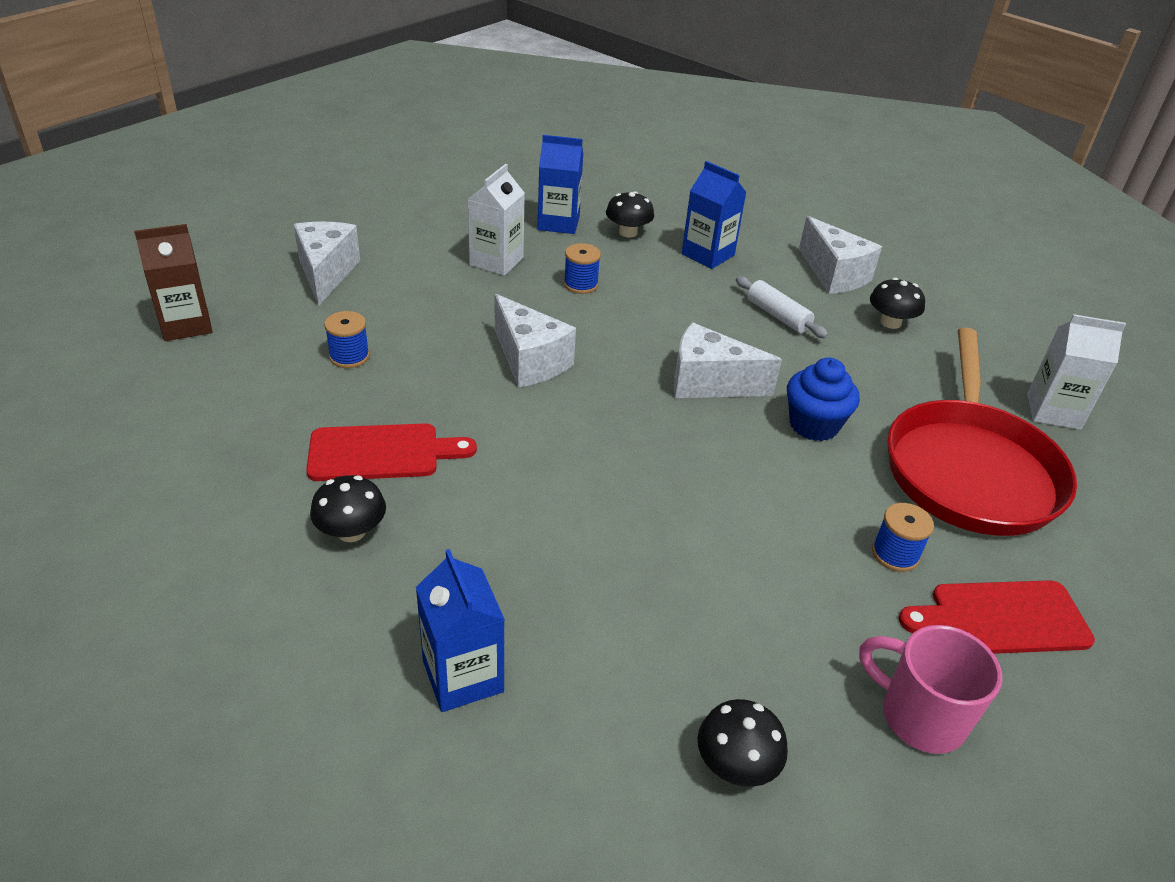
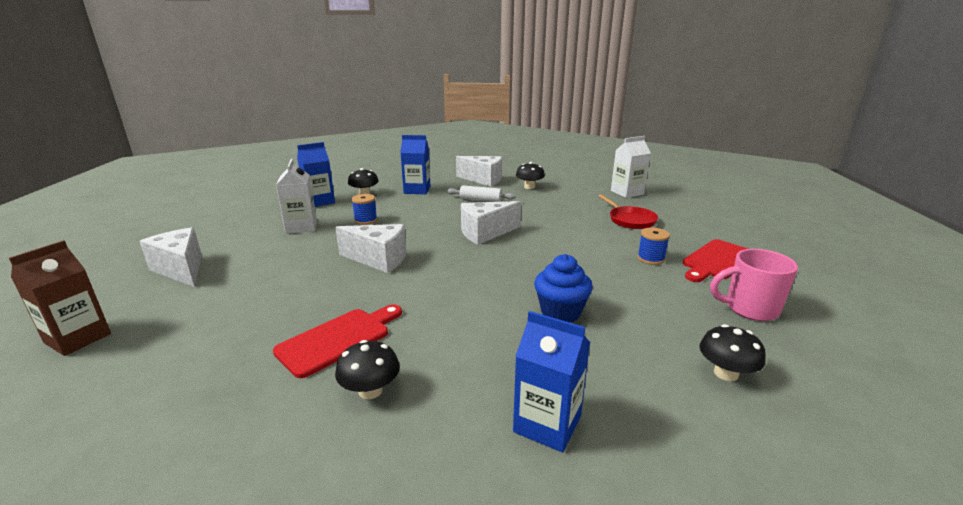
camera: 35 degrees left, 15 degrees down
blue spool [324,311,370,368] -> none
blue cupcake [787,358,860,441] -> blue cupcake moved to [534,254,593,323]
red pan [887,328,1077,536] -> red pan [598,194,658,229], size x0.49

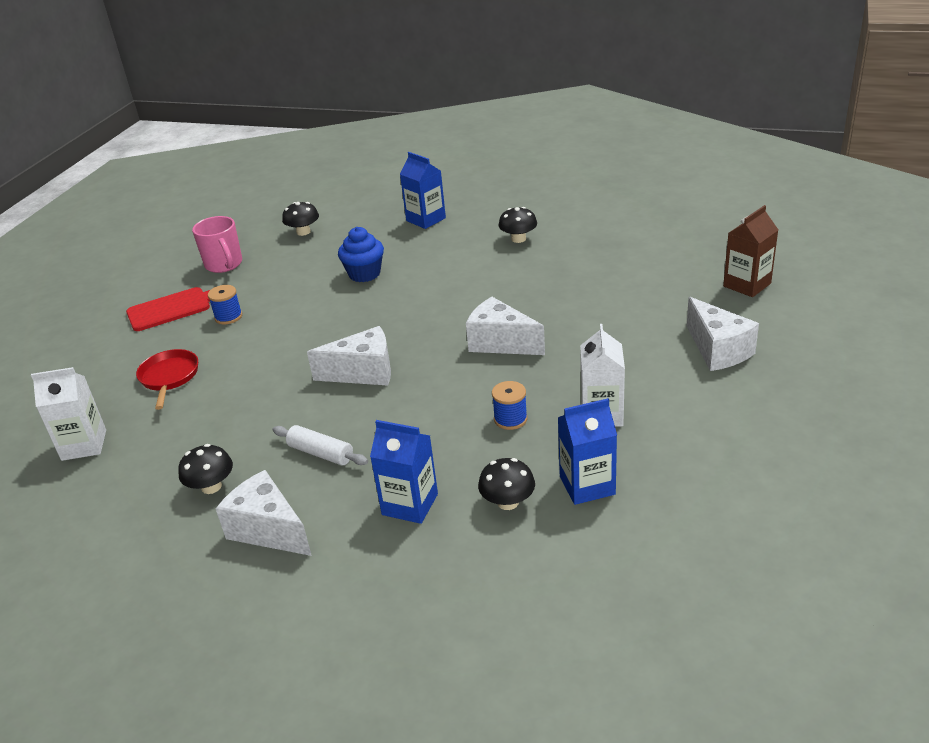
camera: 160 degrees left, 10 degrees up
red cutting board [273,304,402,378] -> none
pink mug [710,249,798,321] -> pink mug turned 45 degrees clockwise [192,216,242,273]

